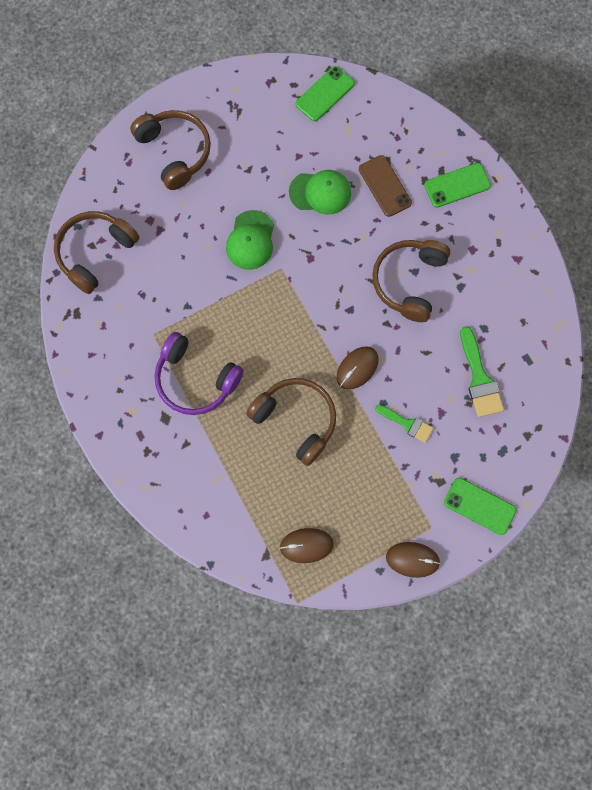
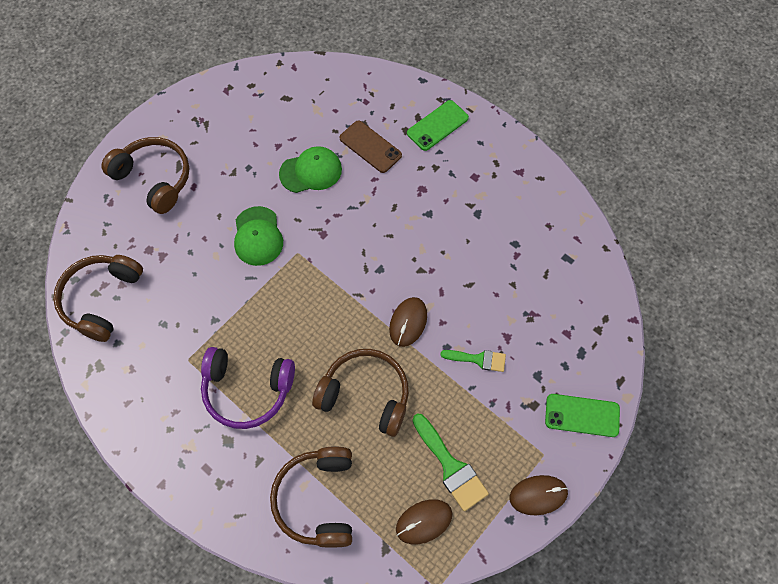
camera: 20 degrees left, 10 degrees down
green phone [296,66,355,121] -> none
brown headphones [372,240,450,322] -> brown headphones moved to [270,446,352,548]
green brush [460,326,504,417] -> green brush moved to [412,414,489,511]

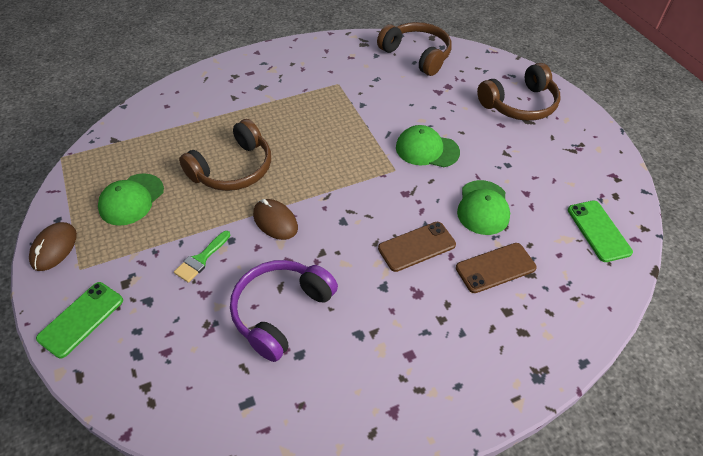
camera: 115 degrees right, 15 degrees down
purple headphones [201,347,295,429] -> purple headphones moved to [230,260,338,362]
brown headphones [270,446,352,548] -> none
brown mouse [396,499,452,544] -> none
green phone [407,100,469,151] -> green phone moved to [568,201,633,262]
green brush [412,414,489,511] -> green cap [98,173,164,226]
none -> brown phone [378,222,456,272]

